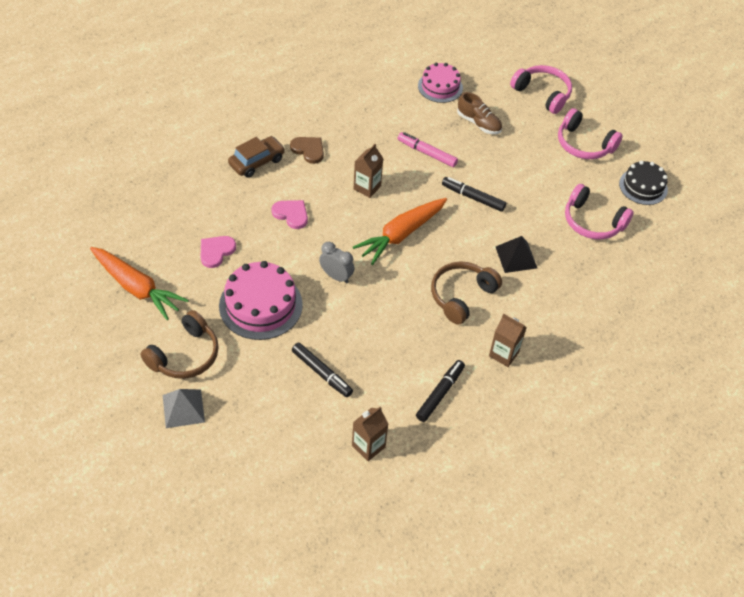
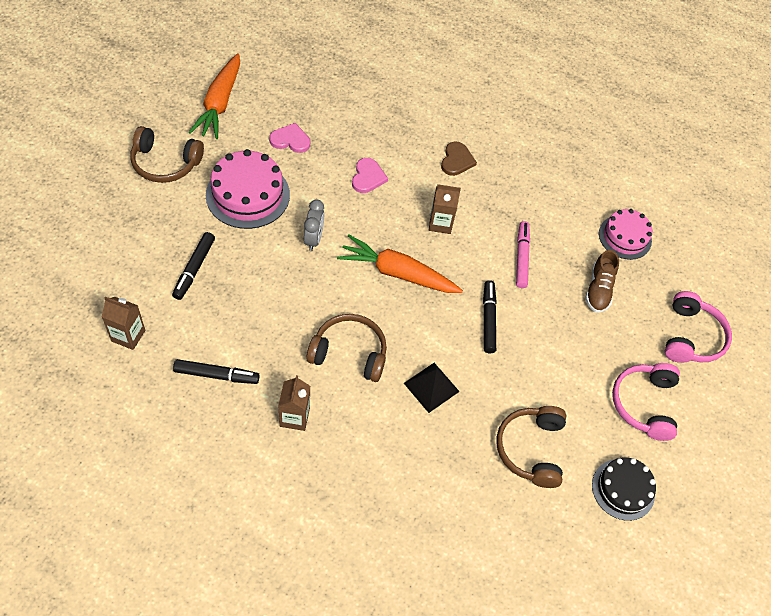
camera: 60 degrees right, 5 degrees up
grey pyramid [163,389,205,428] -> none
brown car [228,136,285,178] -> none
pink headphones [565,184,634,239] -> brown headphones [496,406,566,488]

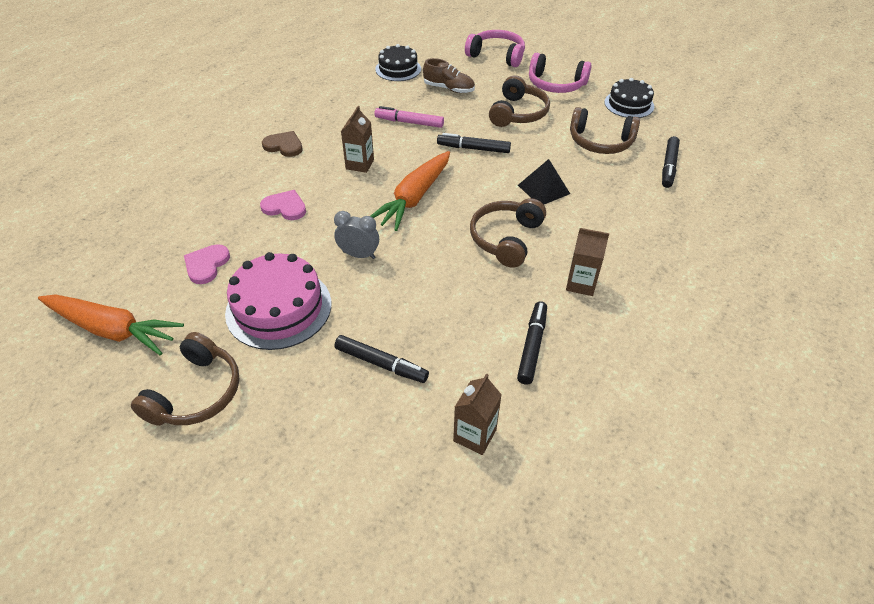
camera: 75 degrees left, 10 degrees down
pink cake [599,209,653,260] -> black cake [375,44,421,81]
none -> brown headphones [489,75,550,127]
none -> black marker [662,136,680,188]

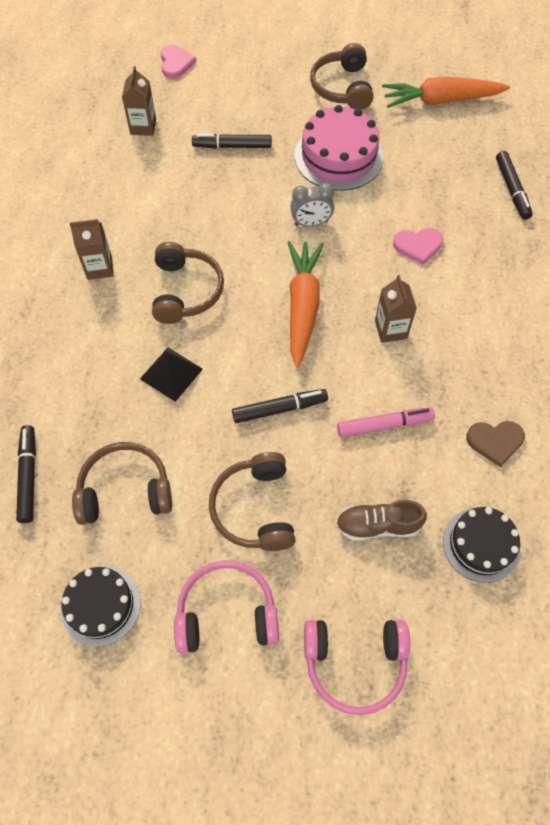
camera: 155 degrees right, 15 degrees up
pink heart [184,244,230,284] -> pink heart moved to [161,45,197,78]
brown heart [262,131,303,157] -> brown heart moved to [466,421,525,467]
black marker [517,301,547,385] -> black marker moved to [496,151,533,220]

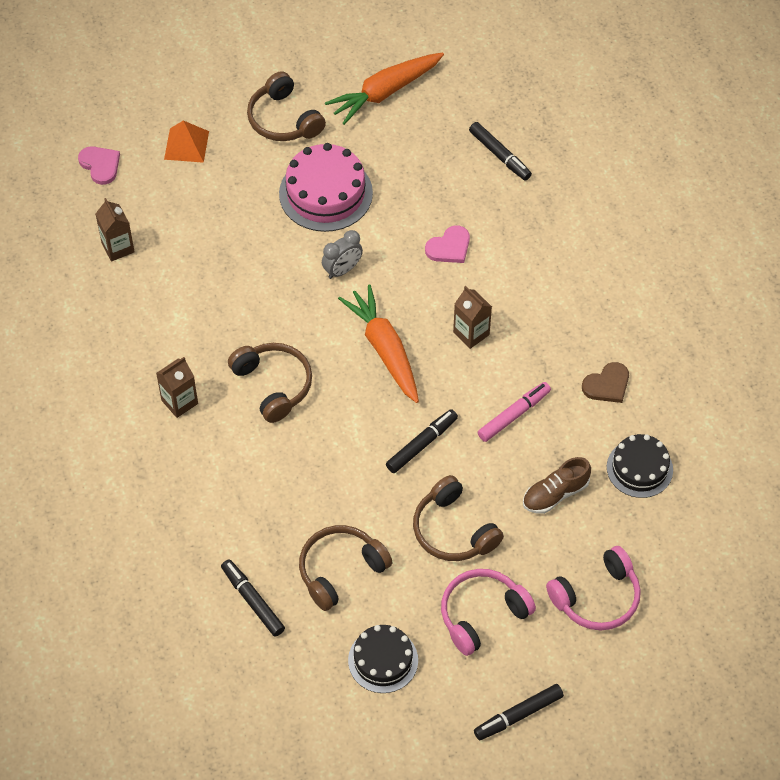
camera: 30 degrees left, 5 degrees down
black pyramid [140,347,203,402] -> none
black marker [192,134,272,148] -> black marker moved to [474,684,564,740]
none -> orange pyramid [164,121,209,163]

